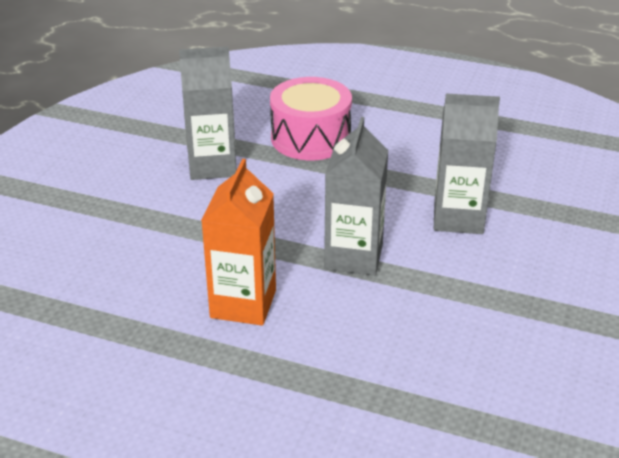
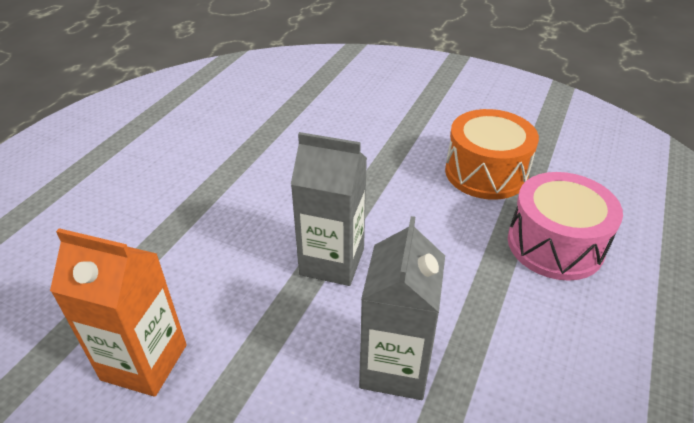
camera: 95 degrees right, 5 degrees up
grey carton [179,46,237,180] -> orange drum [445,109,539,200]
orange carton [201,159,276,325] -> orange carton moved to [50,228,187,397]

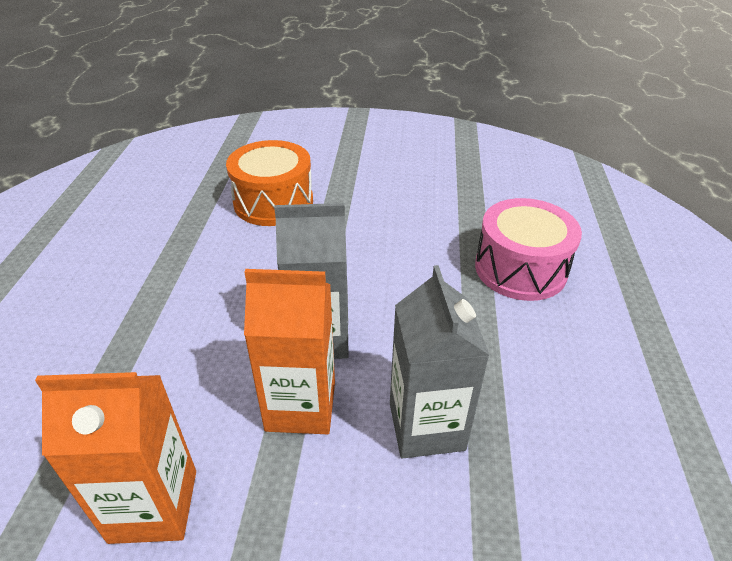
camera: 20 degrees left, 0 degrees up
orange drum [445,109,539,200] -> orange drum moved to [226,140,313,226]
none -> orange carton [244,269,335,434]

